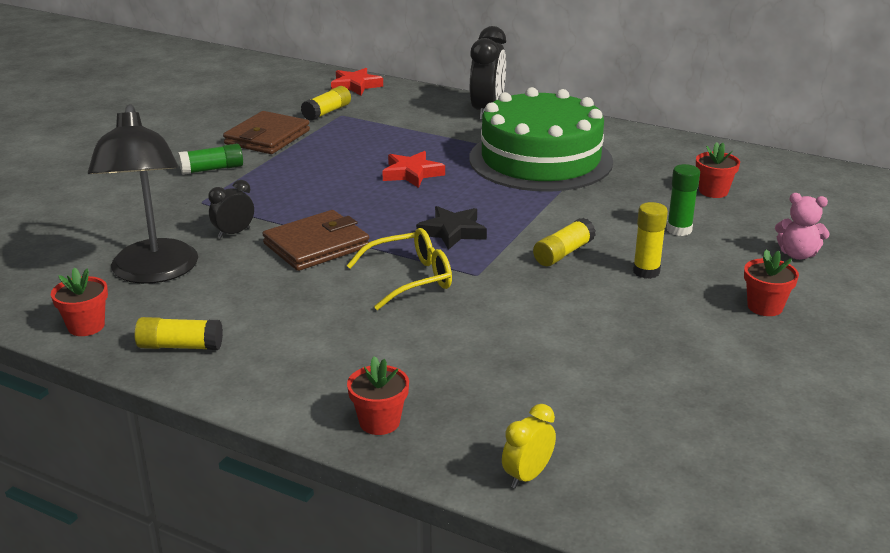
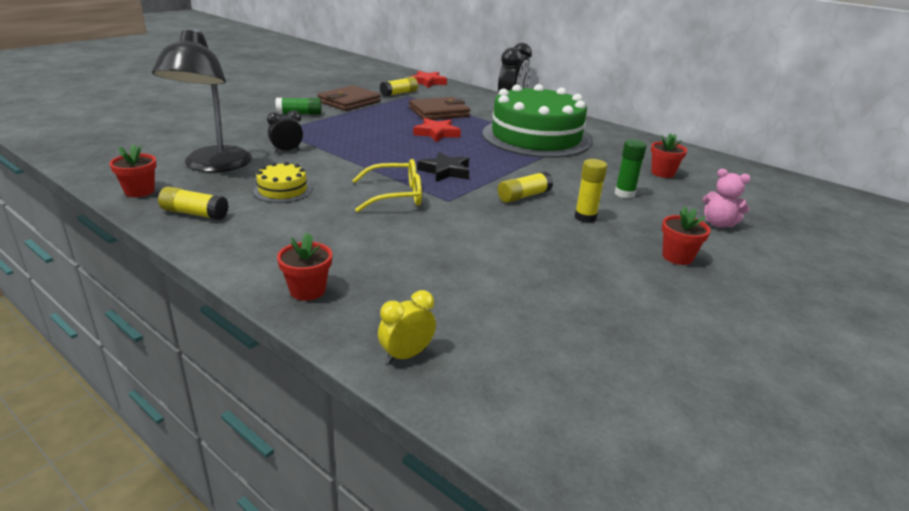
camera: 10 degrees right, 0 degrees up
brown wallet [262,210,369,271] -> brown wallet moved to [409,97,470,120]
none -> yellow cake [253,162,312,203]

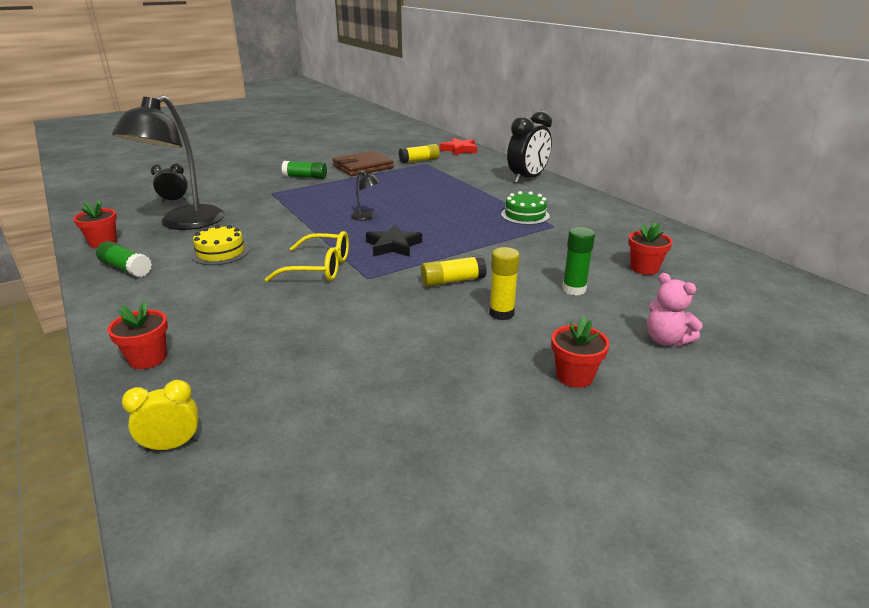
camera: 20 degrees right, 0 degrees up
yellow glue stick [158,186,229,220] -> green glue stick [96,241,152,277]
black clock [267,110,303,153] -> black clock moved to [151,164,188,202]
brown wallet [409,97,470,120] -> none
red star [413,118,461,142] -> none
green cake [483,84,591,158] -> green cake [501,191,550,225], size x0.40
none -> black lamp [351,170,381,221]

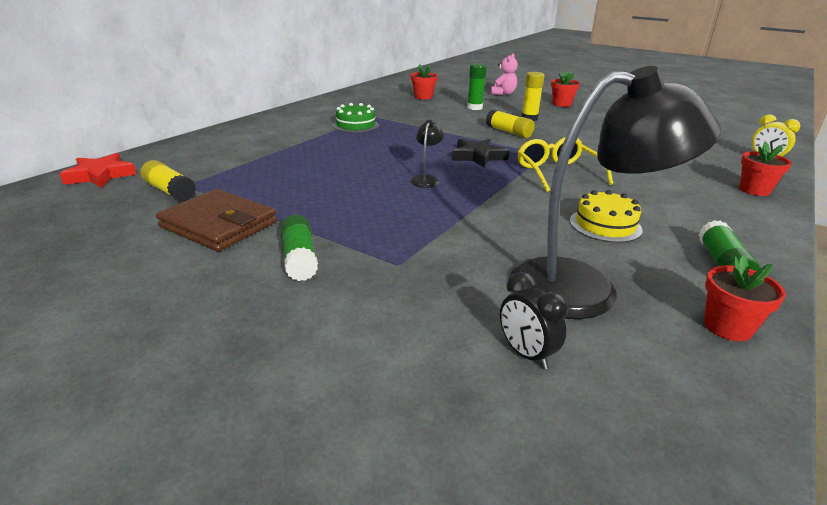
camera: 115 degrees left, 0 degrees up
black clock [507,111,552,184] -> none

